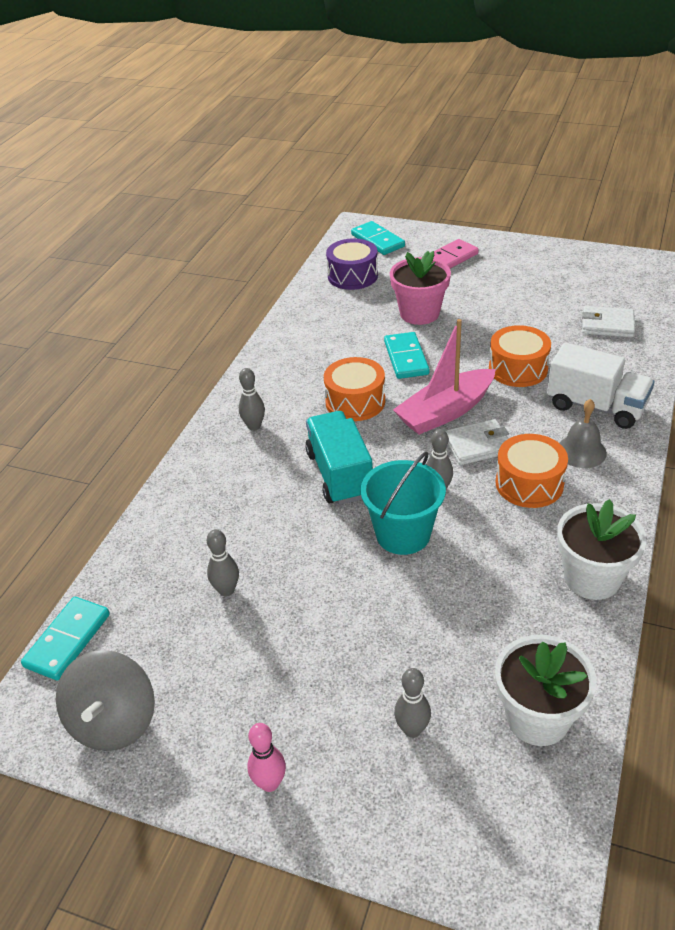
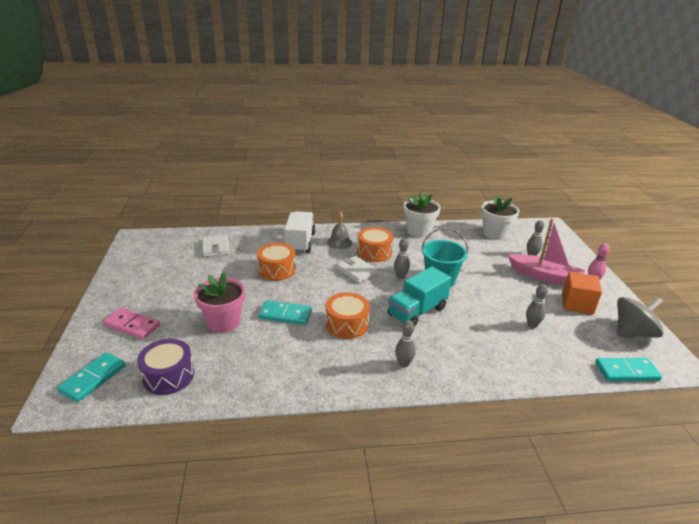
camera: 120 degrees left, 10 degrees down
turquoise domino [384,332,429,379] -> turquoise domino turned 45 degrees clockwise [259,300,312,325]
pink boat [393,319,496,435] -> pink boat moved to [508,218,585,285]
none -> orange cube [562,272,602,315]

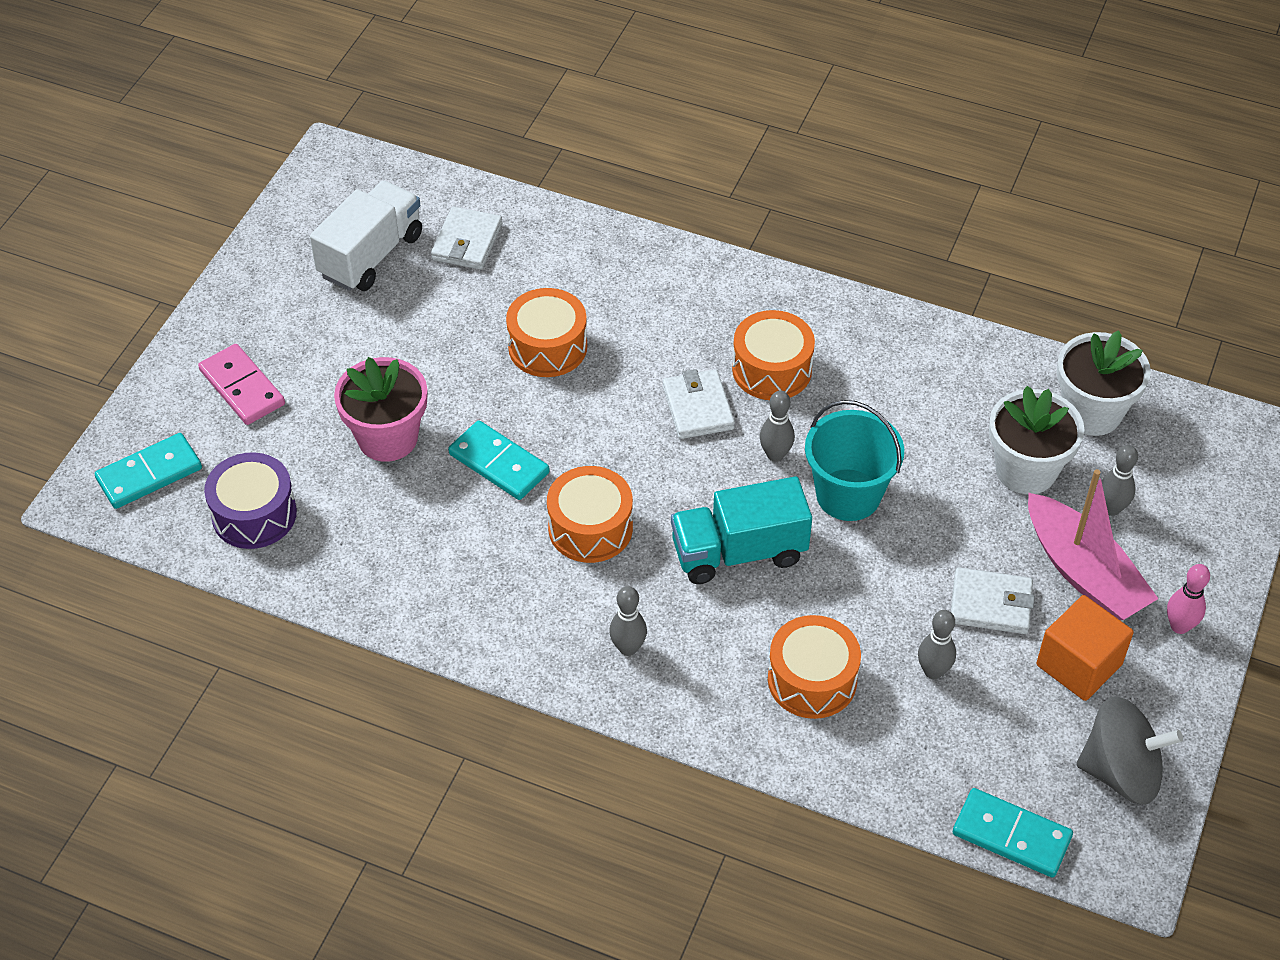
camera: 30 degrees right, 20 degrees up
white truck [284,211,316,253] -> white truck moved to [310,181,422,291]
grey bell [327,211,352,249] -> none
white flower pot [403,191,441,237] -> white flower pot moved to [989,386,1085,494]
none -> orange drum [768,615,861,719]
none -> white wallet [951,567,1035,634]

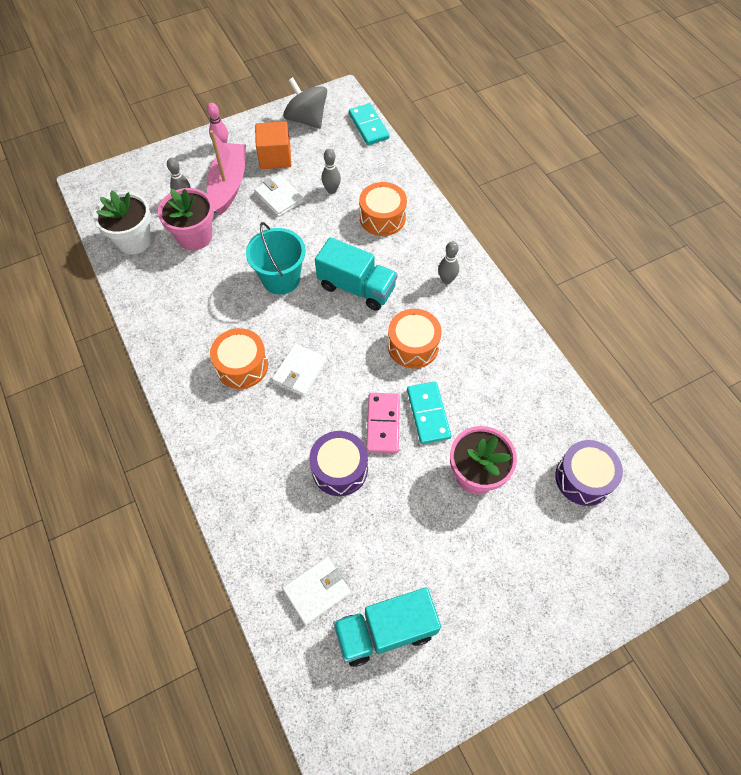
camera: 140 degrees left, 10 degrees up
turquoise domino [95,433,202,509] -> none
pink domino [198,344,285,425] -> pink domino moved to [366,393,400,453]
white truck [310,181,422,291] -> turquoise truck [333,587,441,667]
orange drum [506,288,587,377] -> purple drum [309,431,368,496]
grey bowling pin [760,391,795,462] -> none
white flower pot [989,386,1085,494] -> pink flower pot [158,188,214,250]

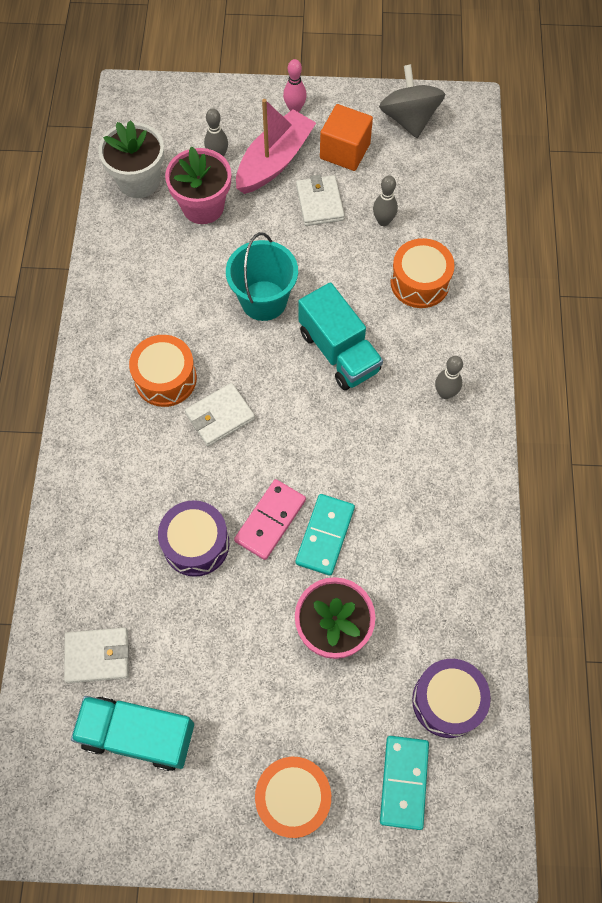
camera: 30 degrees right, 5 degrees up
turquoise domino [349,103,390,145] -> turquoise domino moved to [380,736,429,830]
orange drum [388,309,442,369] -> orange drum moved to [255,757,331,838]

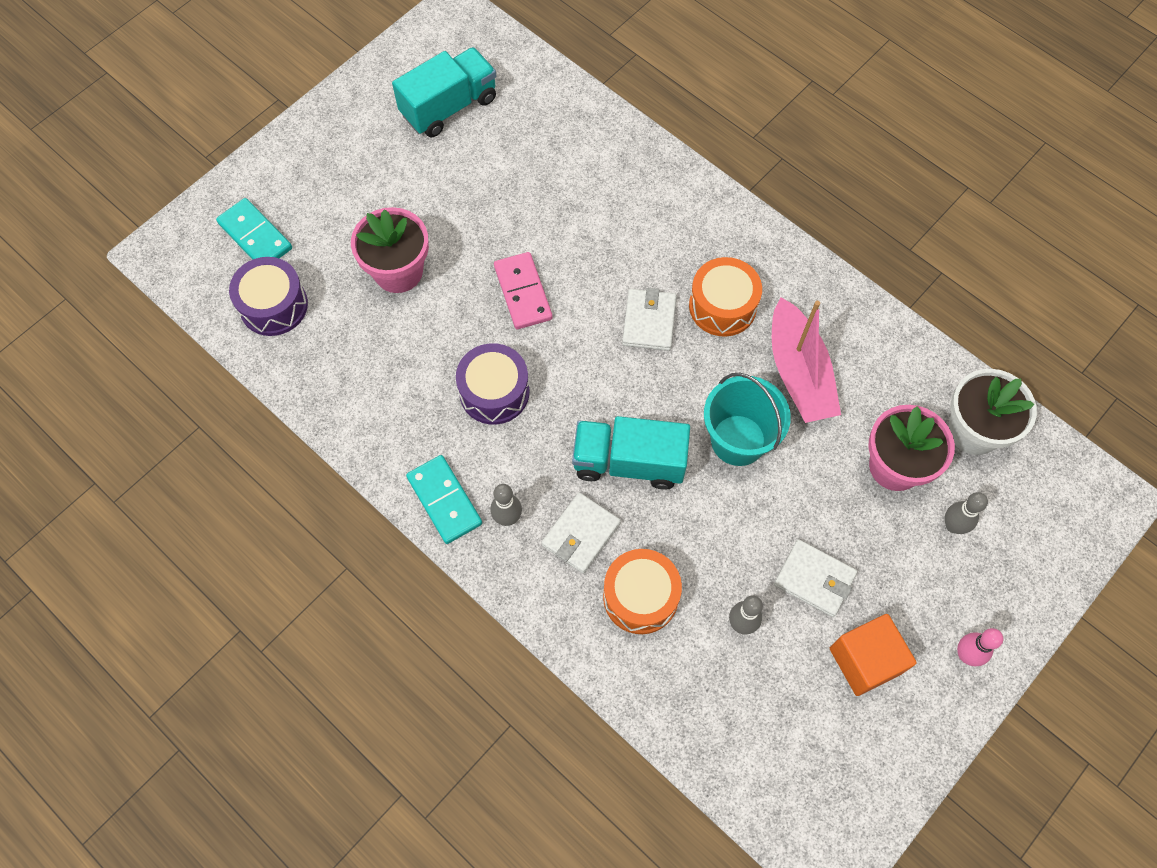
camera: 130 degrees right, 0 degrees up
white wallet [64,627,129,683] -> white wallet moved to [541,492,621,574]
purple drum [158,500,229,577] -> purple drum moved to [456,343,529,425]
pink boat [236,99,316,194] -> pink boat moved to [772,297,841,423]
orange drum [255,757,331,838] -> none
turquoise domino [296,494,355,576] -> turquoise domino moved to [406,455,482,544]
grey spinning top [379,64,445,138] -> none

